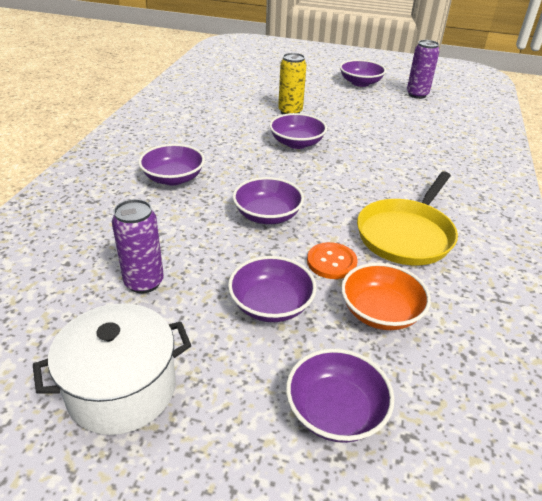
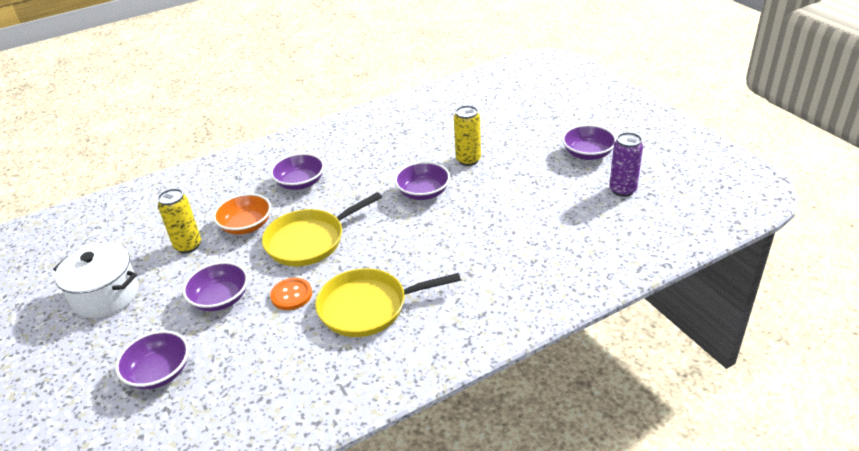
camera: 50 degrees right, 0 degrees up
purple can [112,199,164,293] -> yellow can [158,188,201,253]
purple bowl [233,177,304,224] -> yellow pan [262,192,382,266]
orange bowl [341,263,431,330] -> orange bowl moved to [213,193,271,235]

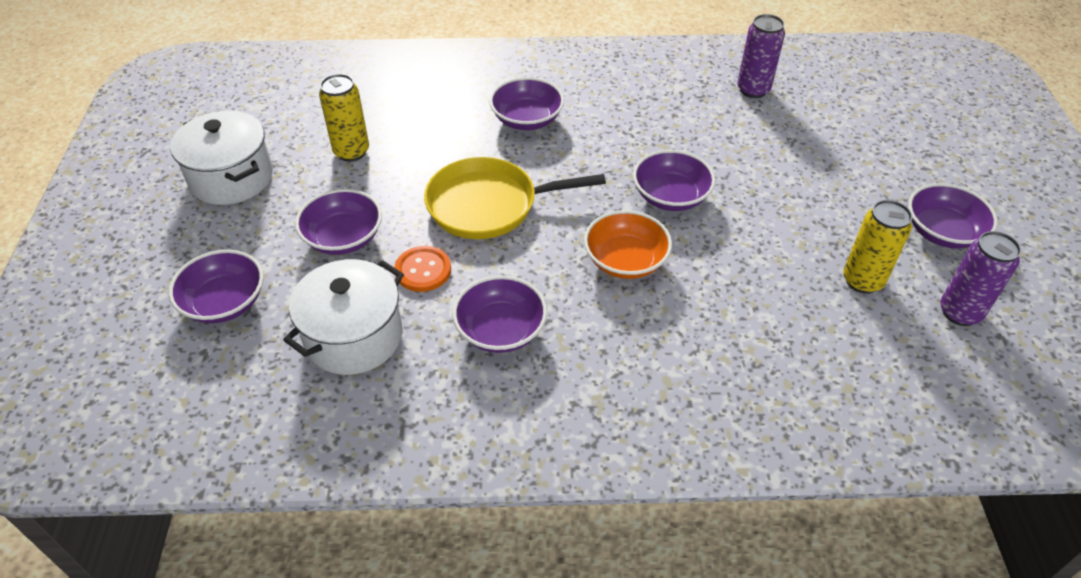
camera: 25 degrees right, 10 degrees up
orange bowl [213,193,271,235] -> orange bowl moved to [584,210,672,279]
yellow pan [315,268,461,337] -> purple bowl [453,276,547,353]
yellow can [454,105,481,166] -> yellow can moved to [843,200,913,294]
none -> white pot [283,259,404,375]
none -> purple can [737,14,785,98]

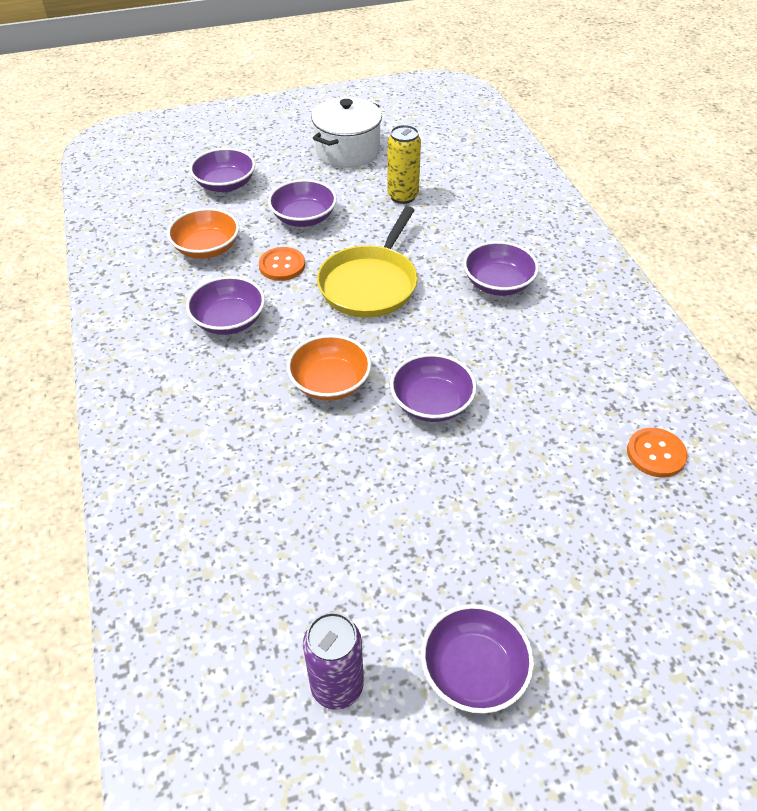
camera: 75 degrees right, 0 degrees up
white pot [283,259,404,375] -> orange bowl [167,208,239,259]
yellow pan [424,157,606,239] -> yellow pan turned 135 degrees counterclockwise [317,206,418,318]
purple can [737,14,785,98] -> orange button [627,428,688,477]
yellow can [843,200,913,294] -> none

